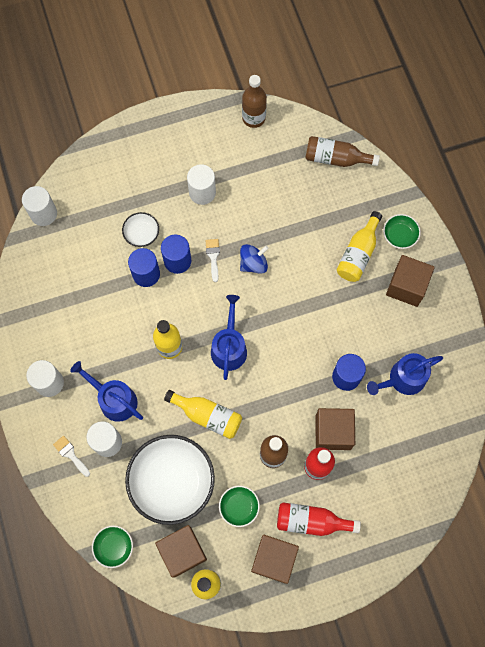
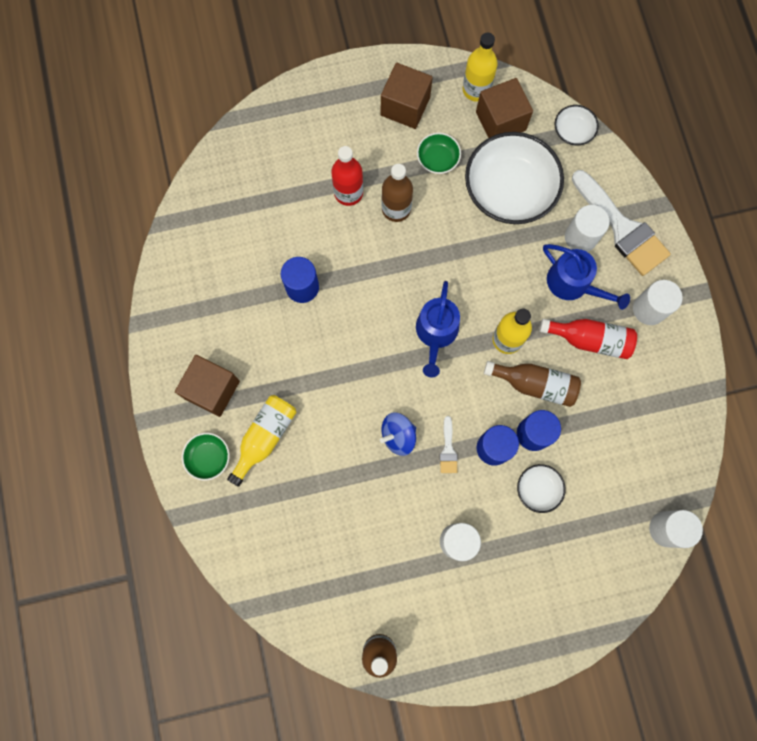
camera: 175 degrees left, 5 degrees up
white brush [53,436,90,477] -> white brush [572,170,671,276], size x2.31
green bowl [92,525,133,568] -> white bowl [555,105,599,146]
yellow bottle [164,390,242,439] -> none
red bottle [277,502,361,536] -> red bottle moved to [539,319,637,359]
brown bottle [305,136,380,167] -> brown bottle moved to [484,361,581,407]
brown cube [316,408,355,450] -> none
blue watering can [367,353,443,395] -> none

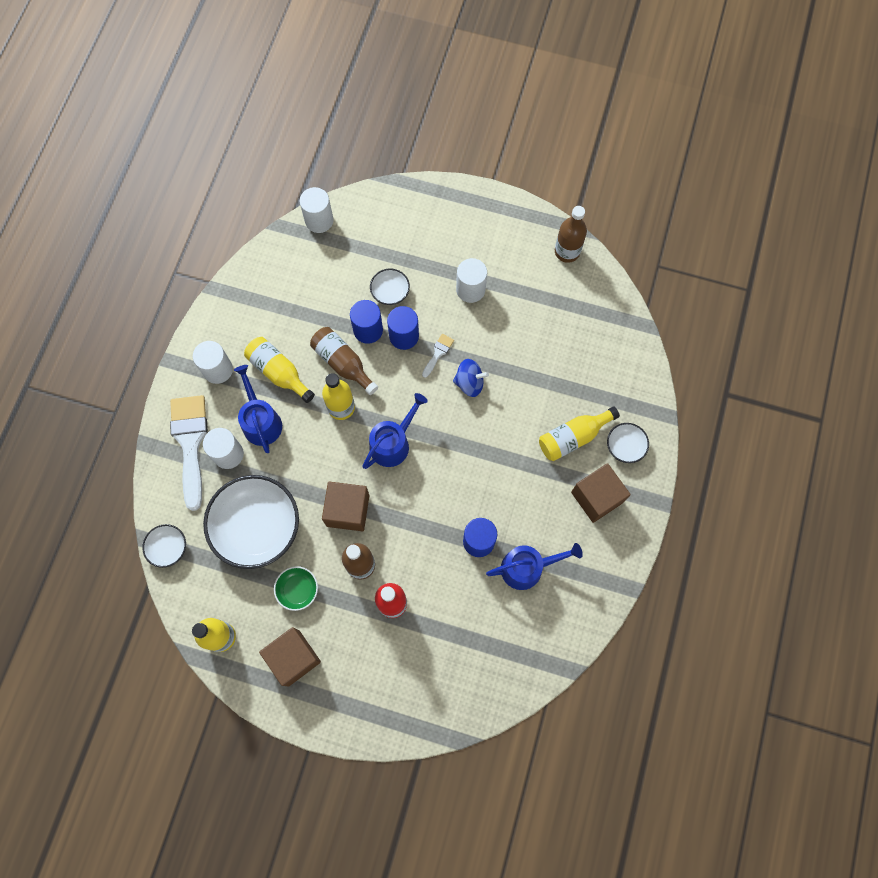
camera: 150 degrees left, 5 degrees down
green bowl [182,433,230,481] -> white bowl [607,423,649,463]
brown cube [476,78,533,138] -> brown cube moved to [322,482,369,531]
red bottle [539,319,637,359] -> yellow bottle [244,337,315,403]
none -> blue watering can [486,543,583,590]

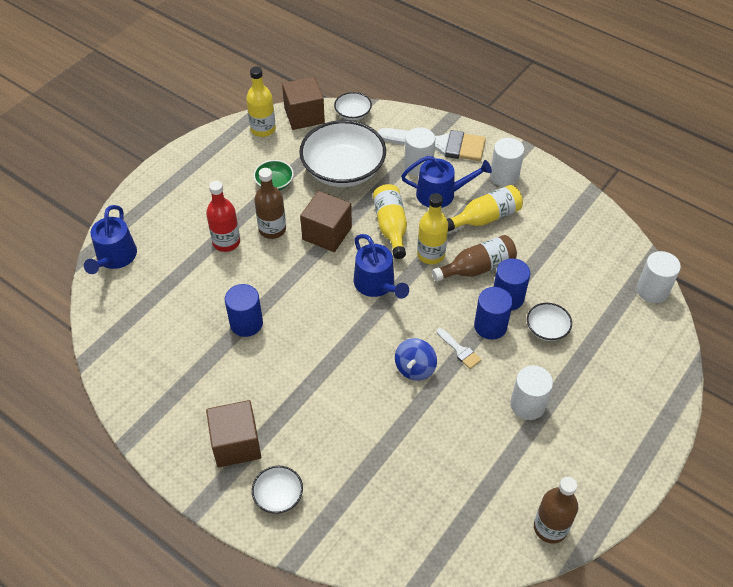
camera: 110 degrees right, 20 degrees down
brown cube [259,627,321,687] -> brown cube moved to [282,77,325,130]
blue watering can [486,543,583,590] -> blue watering can moved to [84,205,137,274]
yellow bottle [539,407,620,461] -> yellow bottle moved to [373,184,407,259]

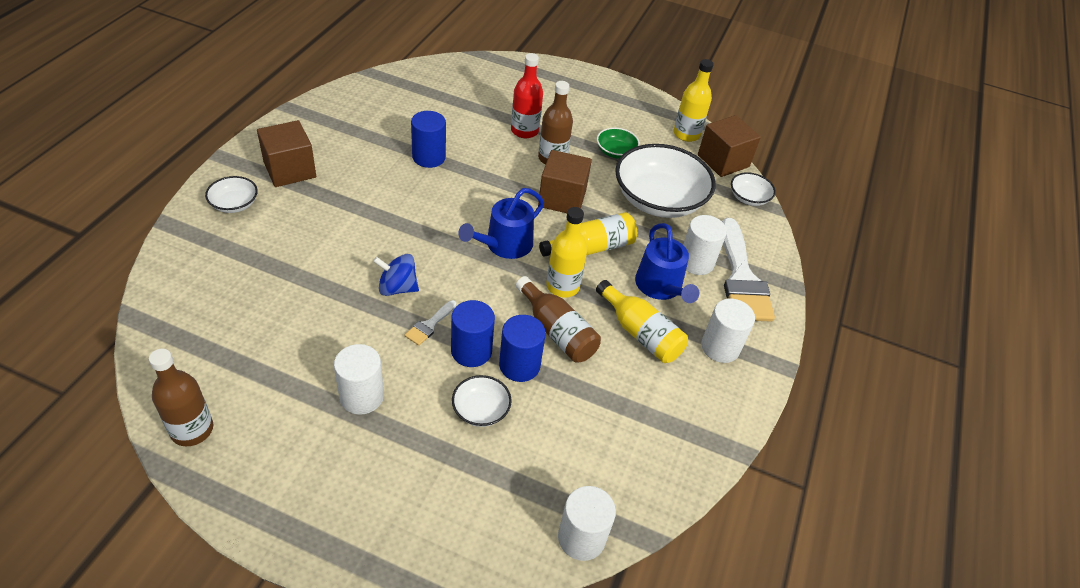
camera: 70 degrees right, 5 degrees down
blue watering can [84,205,137,274] -> none

